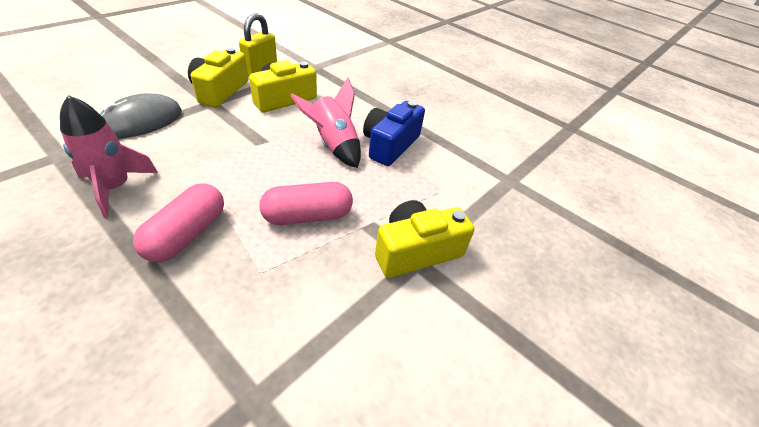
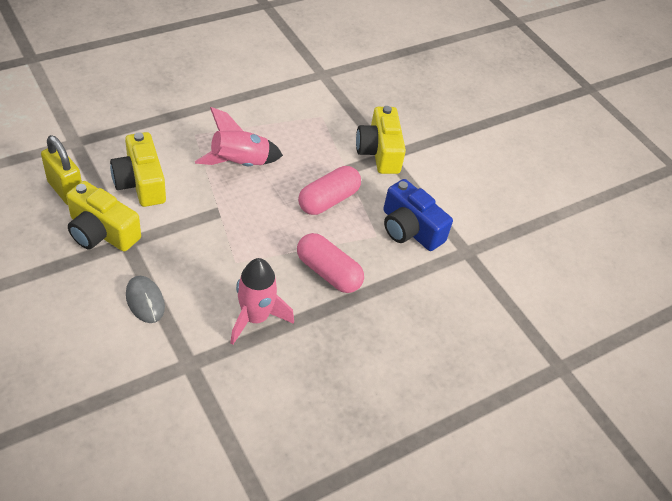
camera: 75 degrees left, 5 degrees up
grey mouse [100,93,182,139] -> grey mouse [126,276,165,323], size x0.65
pink capsule [259,182,353,225] -> pink capsule turned 45 degrees clockwise [298,166,361,215]
blue camera [363,101,425,166] -> blue camera moved to [383,179,453,251]

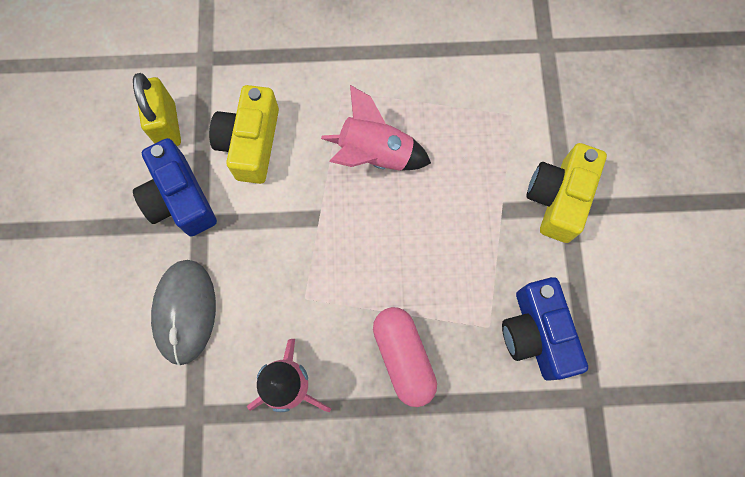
camera: 35 degrees right, 25 degrees up
yellow camera [66,181,141,251] -> blue camera [133,138,217,236]
grey mouse [126,276,165,323] -> grey mouse [151,260,216,365], size x1.53
pink capsule [298,166,361,215] -> none

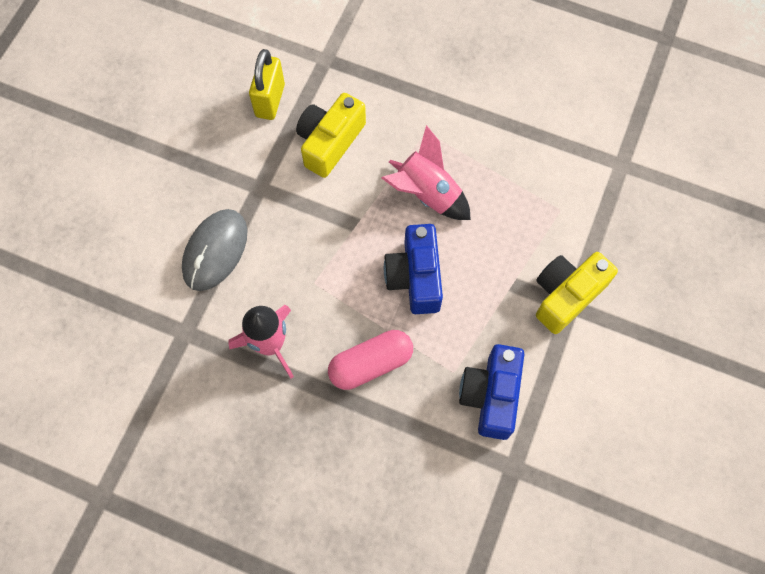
camera: 25 degrees right, 5 degrees down
blue camera [133,138,217,236] -> blue camera moved to [384,224,443,314]
pink capsule [373,307,437,407] -> pink capsule turned 60 degrees clockwise [328,330,413,390]

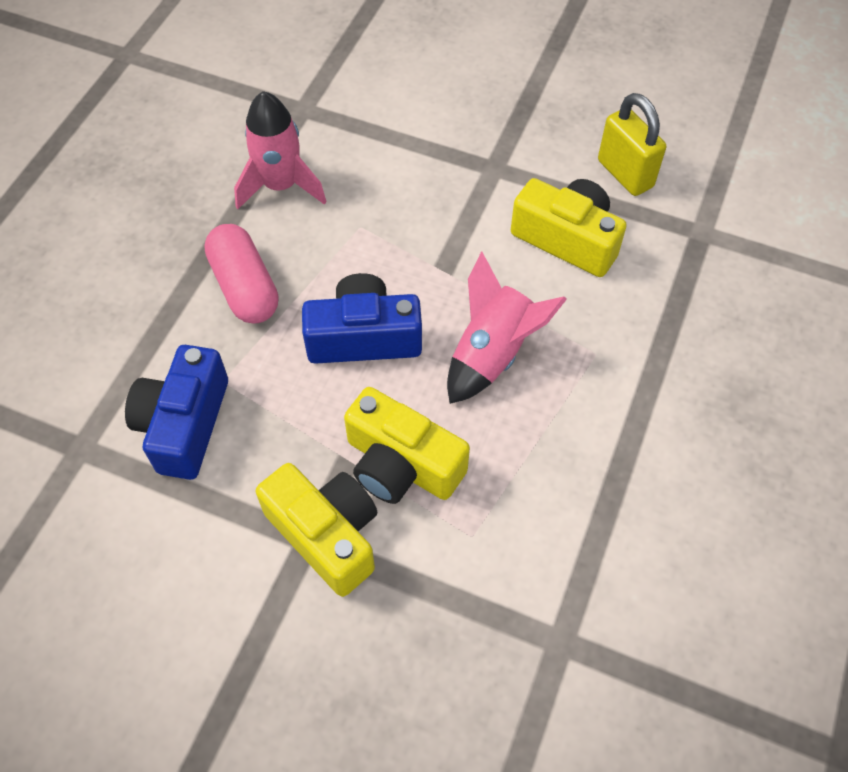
camera: 90 degrees right, 10 degrees down
grey mouse [182,209,248,291] -> none
yellow padlock [249,49,285,120] -> yellow padlock turned 45 degrees clockwise [598,93,666,196]
blue camera [459,344,524,440] -> blue camera turned 90 degrees counterclockwise [125,345,228,480]
none -> yellow camera [344,387,470,504]

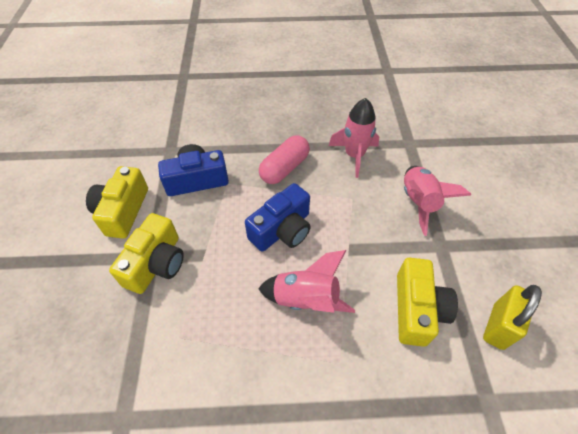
camera: 65 degrees right, 5 degrees down
blue camera [302,273,422,364] -> blue camera turned 75 degrees clockwise [245,183,311,252]
yellow camera [344,387,470,504] -> yellow camera moved to [86,166,148,239]
none -> pink rocket [404,166,471,236]

